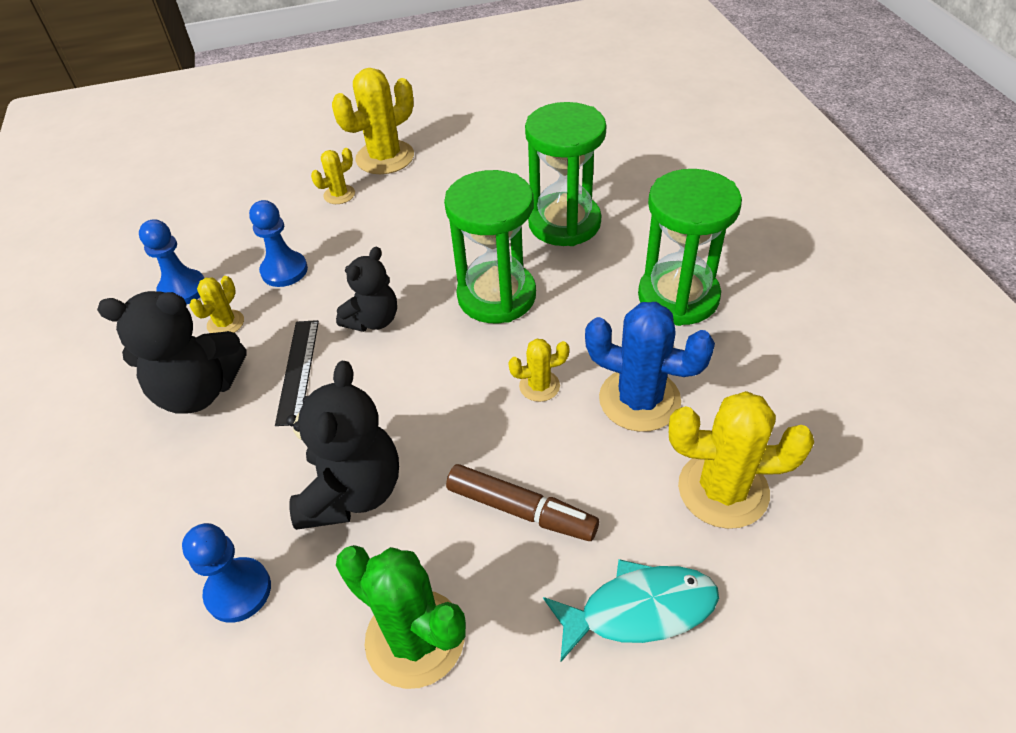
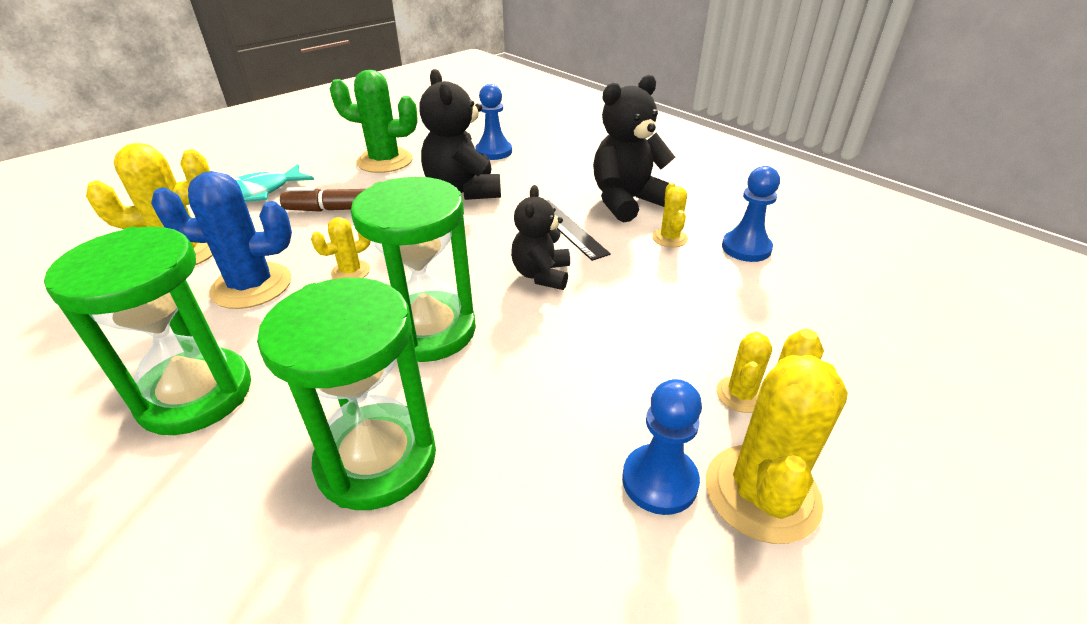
camera: 150 degrees right, 10 degrees down
blue pawn [249,200,308,287] -> blue pawn moved to [622,379,702,515]

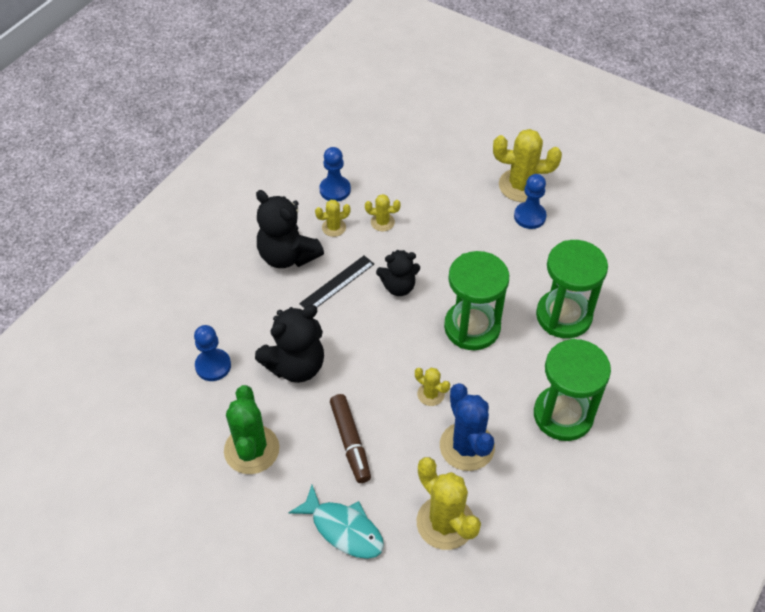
camera: 105 degrees left, 15 degrees up
yellow cactus [716,331,772,413] -> yellow cactus moved to [365,194,401,231]

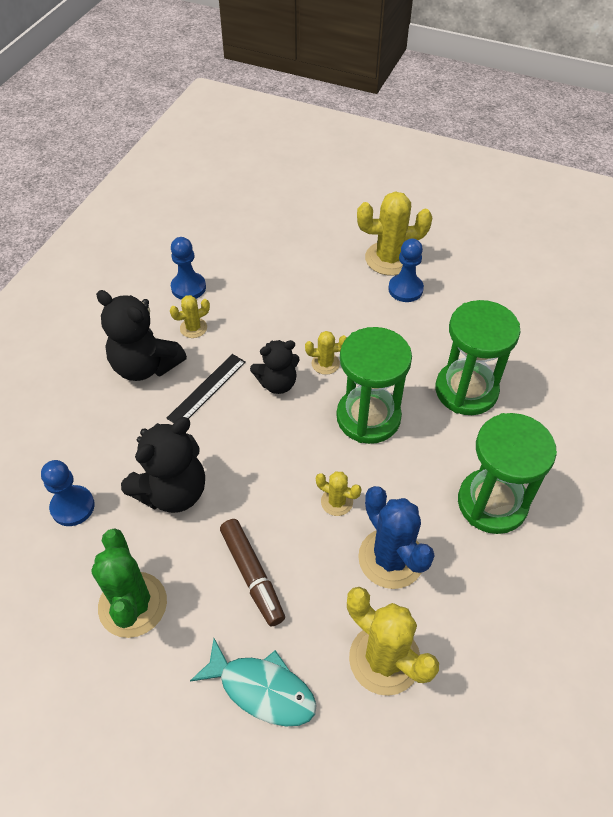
camera: 10 degrees left, 0 degrees up
yellow cactus [365,194,401,231] -> yellow cactus moved to [305,331,347,375]

